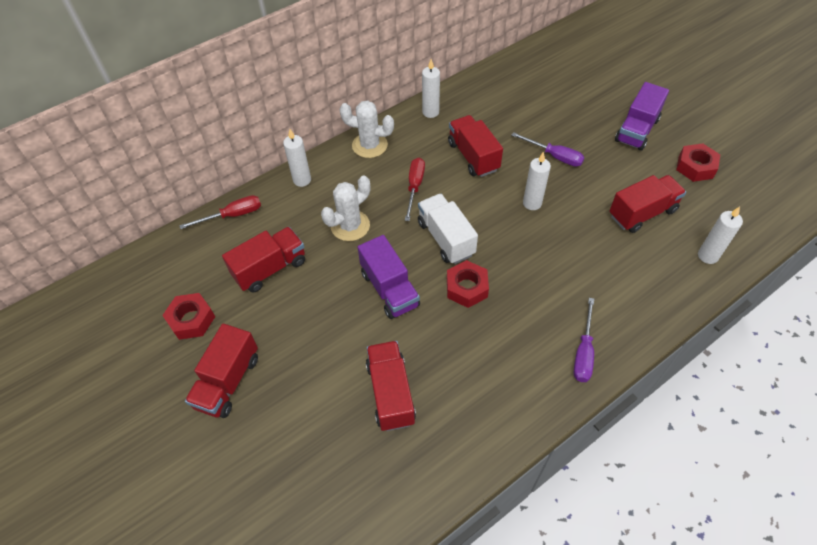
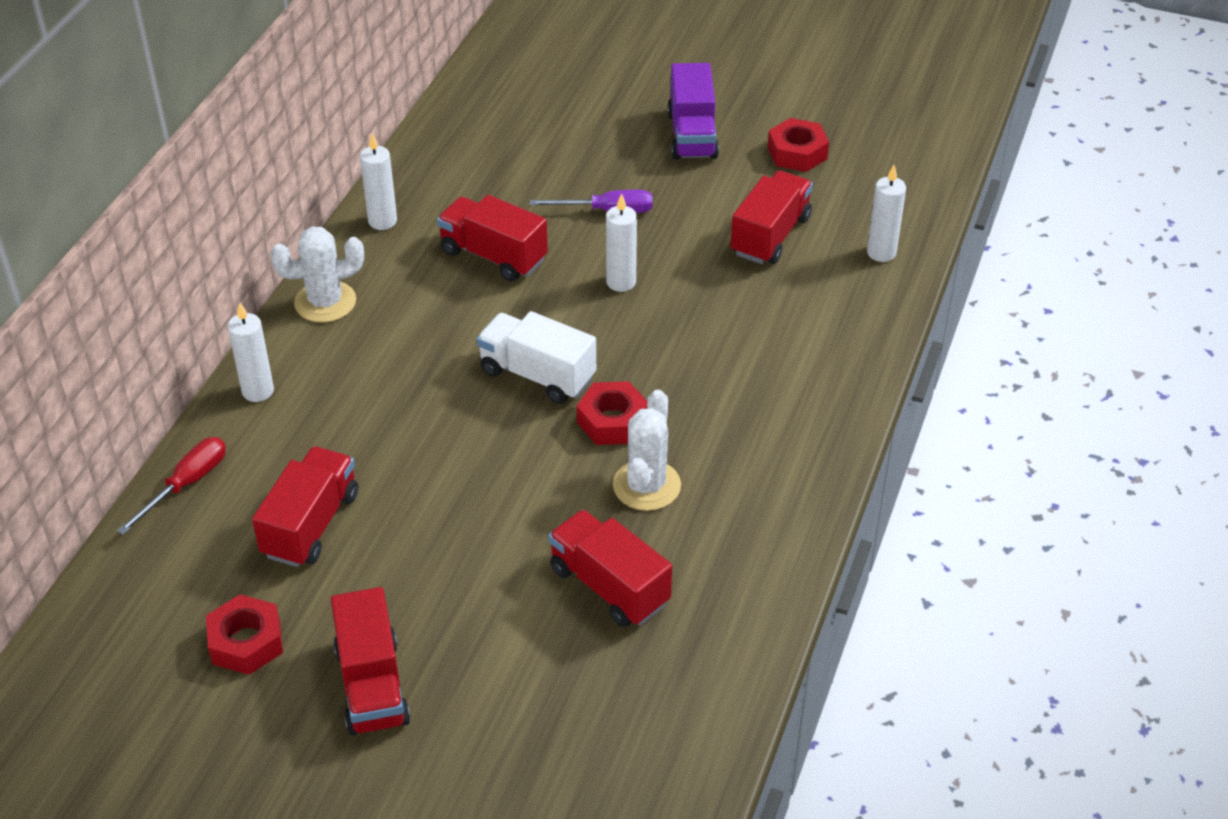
camera: 35 degrees left, 10 degrees down
white cactus [321,175,370,241] -> white cactus moved to [613,389,681,511]
purple truck [358,235,420,319] -> none
red screwdriver [405,158,425,221] -> none
purple screwdriver [574,298,594,382] -> none

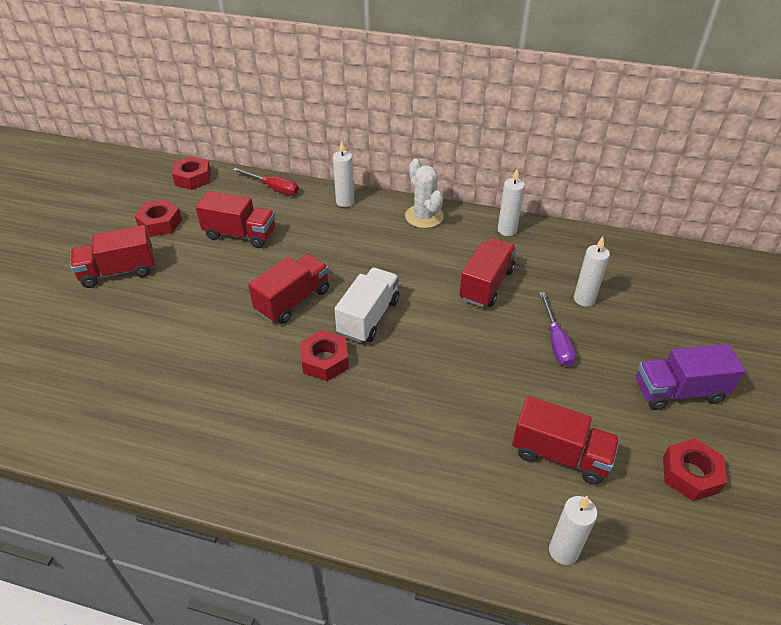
camera: 85 degrees right, 0 degrees up
red truck [548,510,672,627] -> red truck moved to [248,254,329,324]
white candle [606,193,637,292] -> white candle moved to [574,237,610,307]
white cactus [613,389,681,511] -> none
none -> red nut [172,156,211,190]

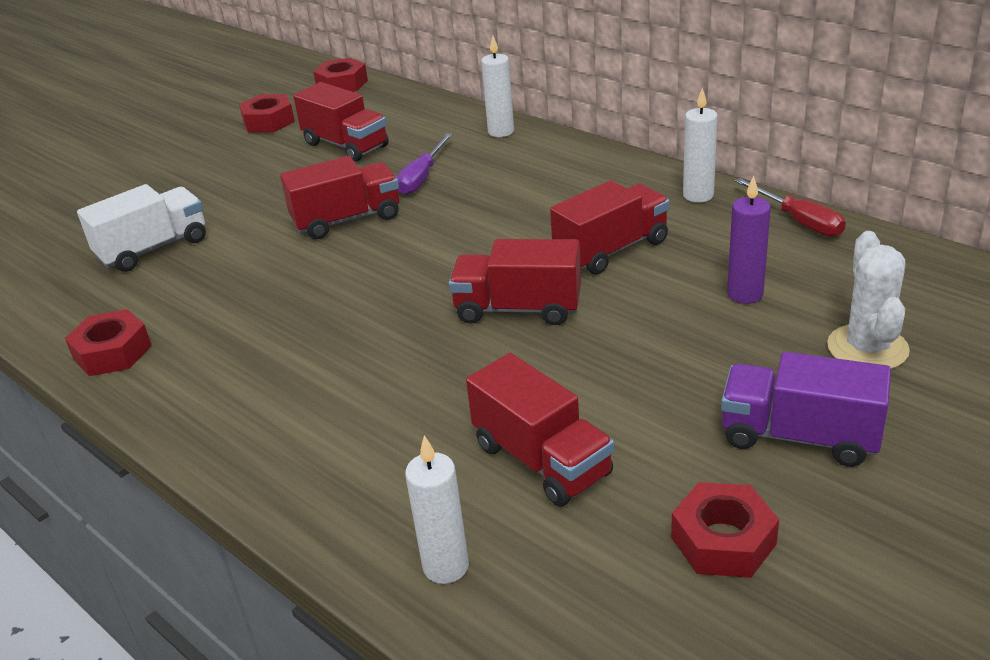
camera: 30 degrees right, 10 degrees down
red truck [71,225,155,288] -> red truck moved to [449,239,581,325]
red screwdriver [233,168,299,195] -> red screwdriver moved to [735,178,846,237]
red nut [300,330,349,381] -> red nut moved to [65,309,152,376]
white truck [335,268,399,343] -> white truck moved to [77,184,206,272]
white cactus [405,159,444,228] -> white cactus moved to [827,231,910,369]
purple screwdriver [539,292,576,367] -> purple screwdriver moved to [396,133,453,195]
white candle [574,237,610,307] -> purple candle [727,176,771,304]

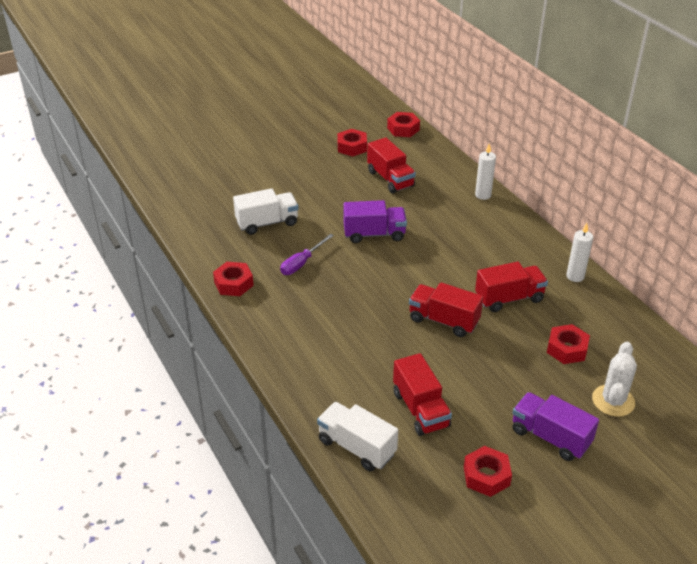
camera: 15 degrees right, 5 degrees up
red truck [280,156,399,239] -> purple truck [343,200,407,243]
purple screwdriver [396,133,453,195] -> purple screwdriver moved to [280,234,334,275]
white candle [405,435,469,584] -> white truck [317,402,398,471]
purple candle [727,176,771,304] -> red nut [547,324,590,364]
red screwdriver [735,178,846,237] -> none

